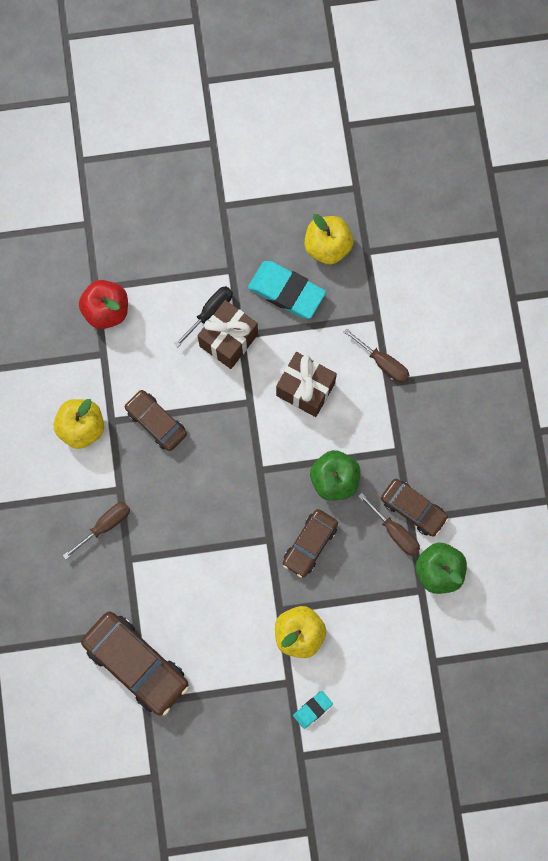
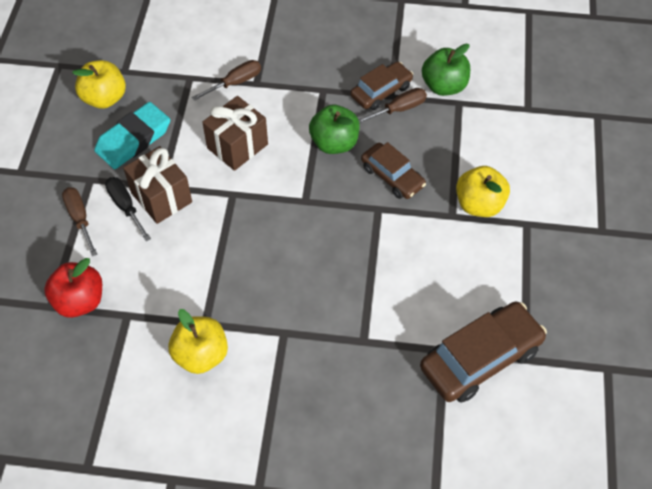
camera: 75 degrees left, 20 degrees down
brown screwdriver [63,502,130,559] -> brown screwdriver moved to [62,187,97,256]
brown car [124,390,187,451] -> none
turquoise eraser [293,691,333,729] -> none

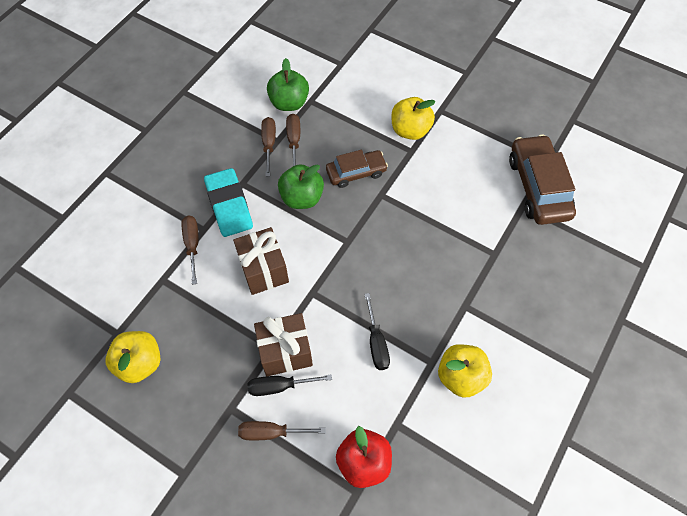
camera: 65 degrees left, 5 degrees up
turquoise eraser [94,102,170,169] -> turquoise eraser moved to [204,168,253,237]
brown car [350,61,413,110] -> brown screwdriver [261,117,276,177]
none -> black screwdriver [364,293,390,370]

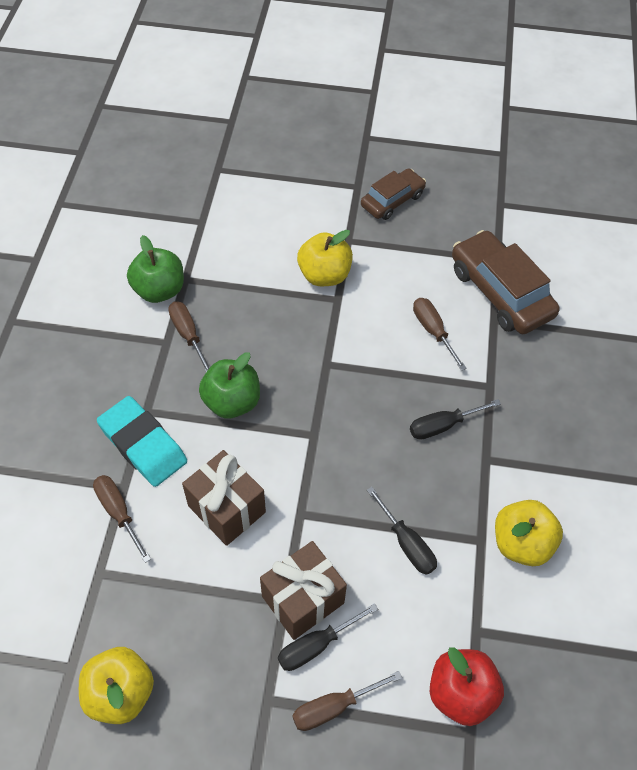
camera: 25 degrees left, 5 degrees down
brown screwdriver [261,117,276,177] -> brown screwdriver moved to [413,298,467,371]
brown car [326,150,388,188] -> brown car moved to [361,168,426,220]
none -> black screwdriver [410,399,501,440]

